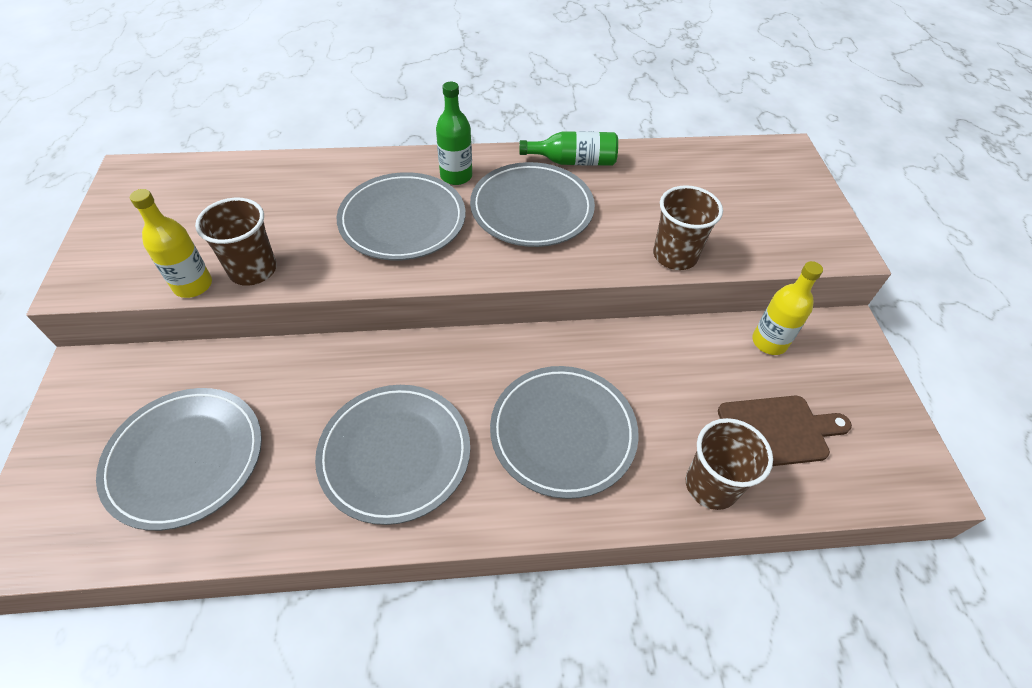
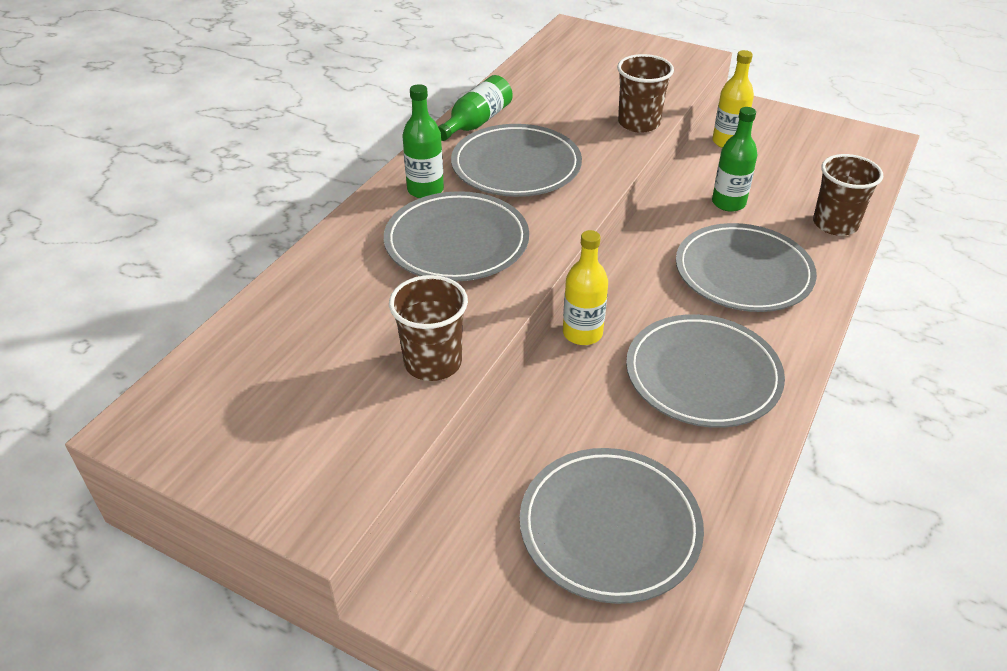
camera: 55 degrees left, 10 degrees down
yellow bottle [130,189,212,298] -> yellow bottle moved to [563,230,608,345]
brown cutting board [718,396,852,466] -> none
none -> green bottle [712,107,757,212]

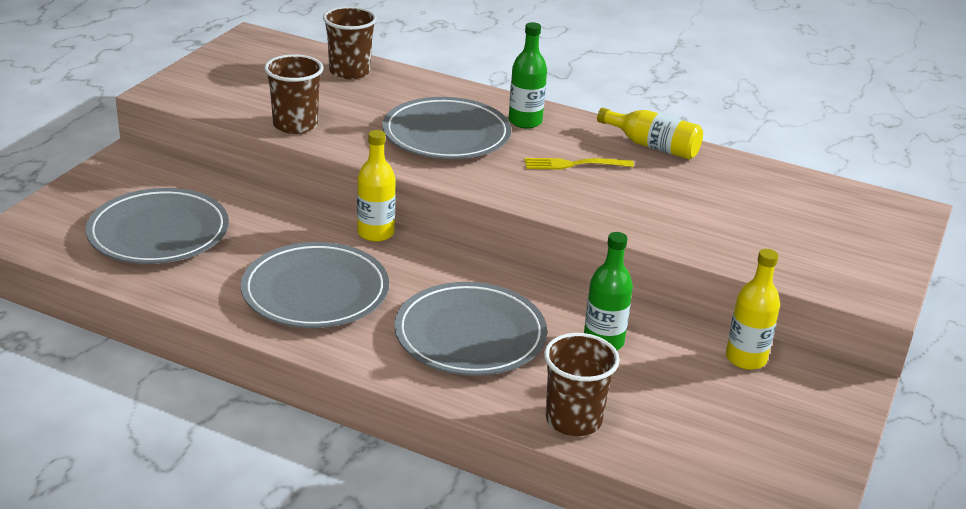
camera: 85 degrees right, 10 degrees down
green bottle [438,75,513,141] -> yellow bottle [597,108,703,160]
grey plate [451,124,582,197] -> yellow fork [525,158,634,170]
brown cup [617,54,674,133] -> brown cup moved to [323,6,377,79]

